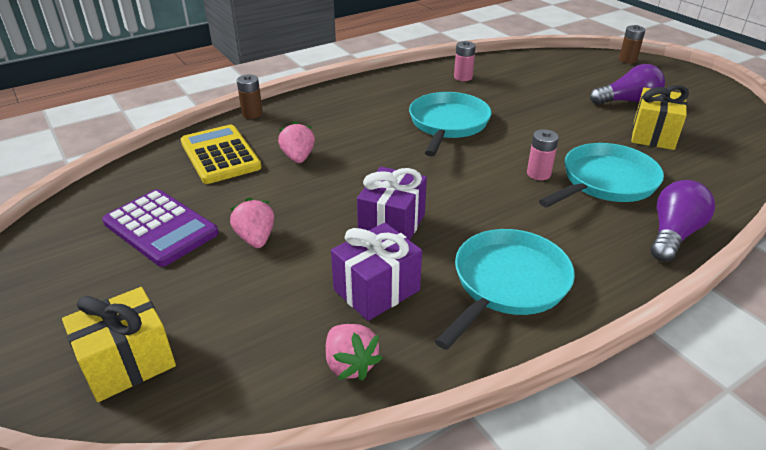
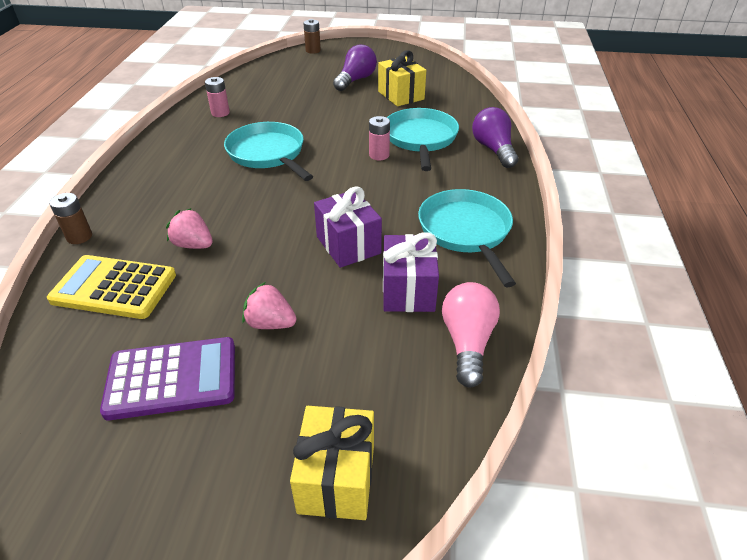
camera: 50 degrees left, 5 degrees up
pink strawberry [326,324,383,381] -> pink light bulb [442,282,500,387]

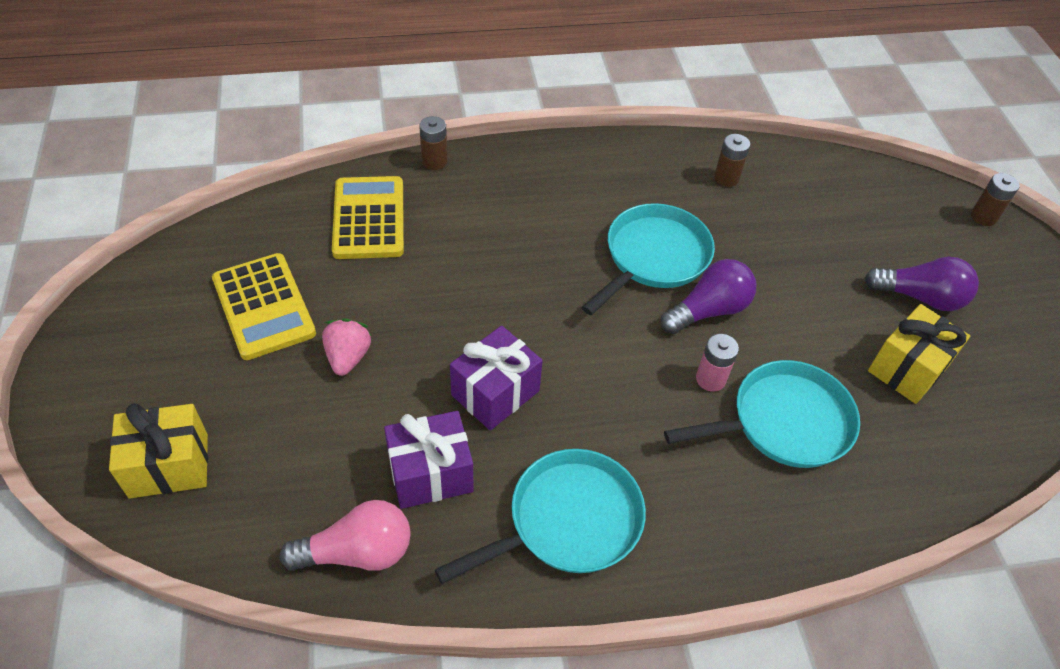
camera: 70 degrees right, 10 degrees up
purple calculator [100,337,235,420] -> yellow calculator [212,253,316,360]
pink strawberry [166,208,213,249] -> none
pink battery [205,77,230,117] -> brown battery [714,134,750,187]
purple light bulb [472,107,518,168] -> purple light bulb moved to [661,259,756,334]

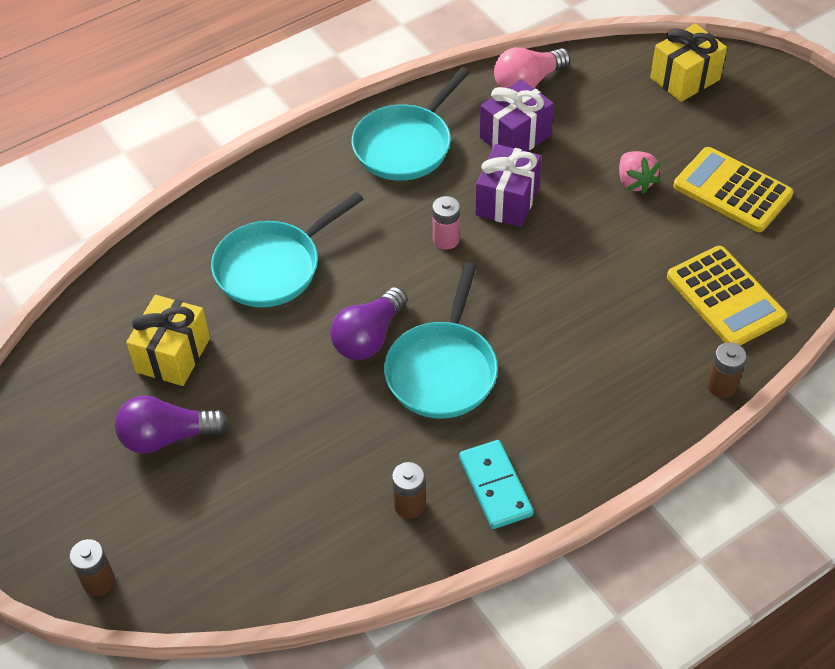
camera: 160 degrees right, 0 degrees up
pink battery [696,334,739,392] -> pink battery moved to [432,196,460,250]
none -> turquoise domino [459,440,534,529]

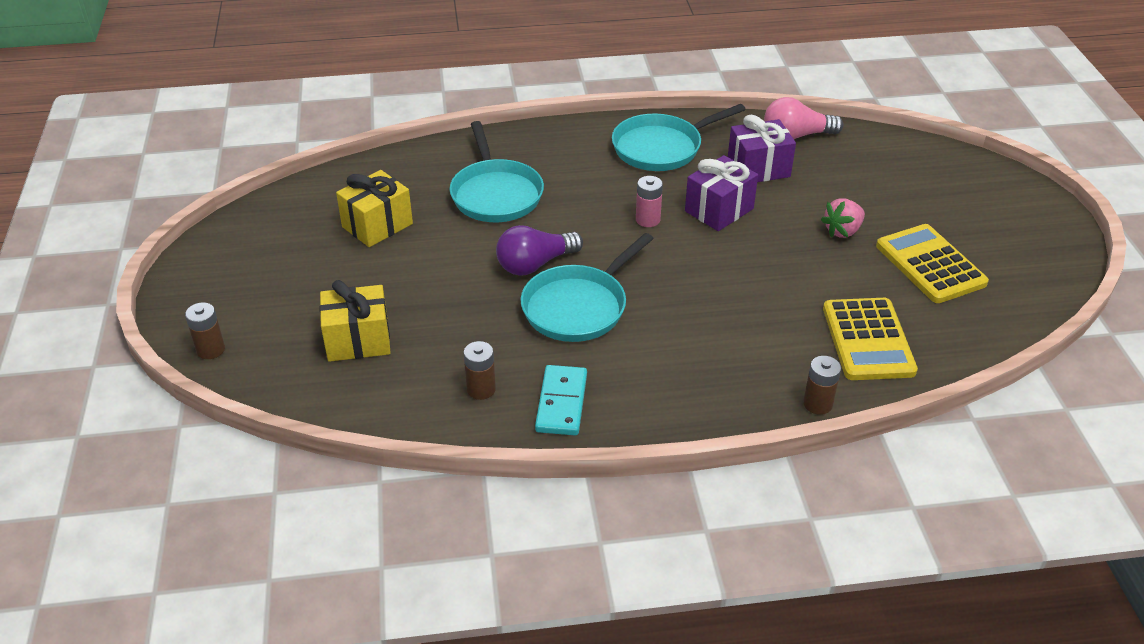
camera: 25 degrees right, 10 degrees down
purple light bulb [115,395,229,454] -> none
turquoise pan [211,192,364,307] -> turquoise pan turned 90 degrees counterclockwise [450,121,544,222]
pink strawberry [619,151,661,194] -> pink strawberry turned 45 degrees clockwise [821,198,865,238]
yellow gift [650,23,727,102] -> yellow gift moved to [320,280,390,362]

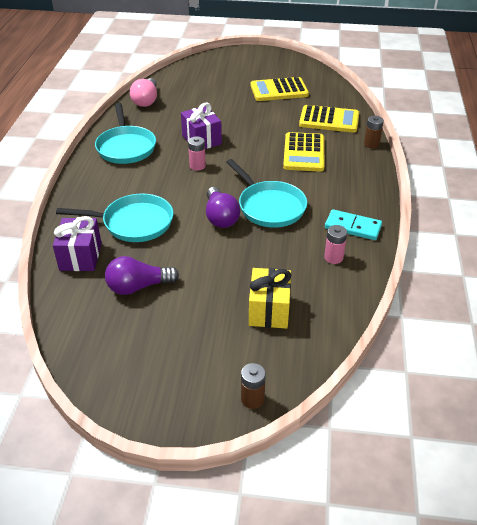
camera: 75 degrees left, 0 degrees up
yellow gift [336,170,413,247] -> purple light bulb [105,256,179,295]
brown battery [463,341,496,400] -> pink battery [324,225,347,264]
purple gift [728,115,796,182] -> purple gift moved to [53,216,101,271]
pink strawberry [821,198,865,238] -> none
none -> yellow calculator [283,132,324,172]

